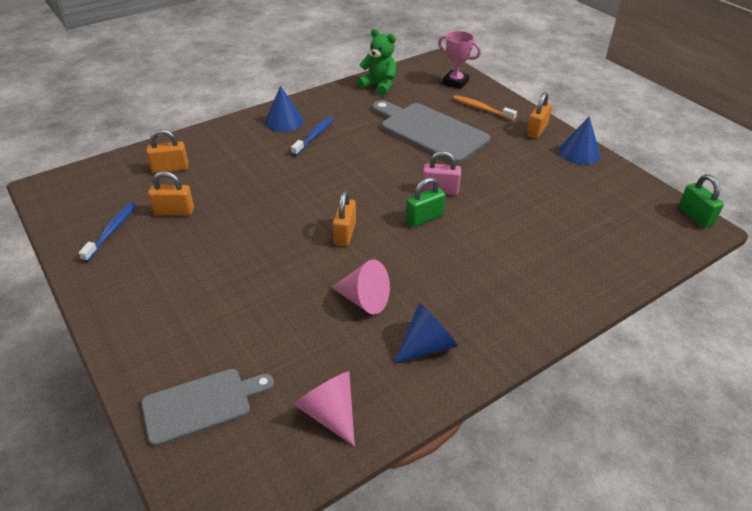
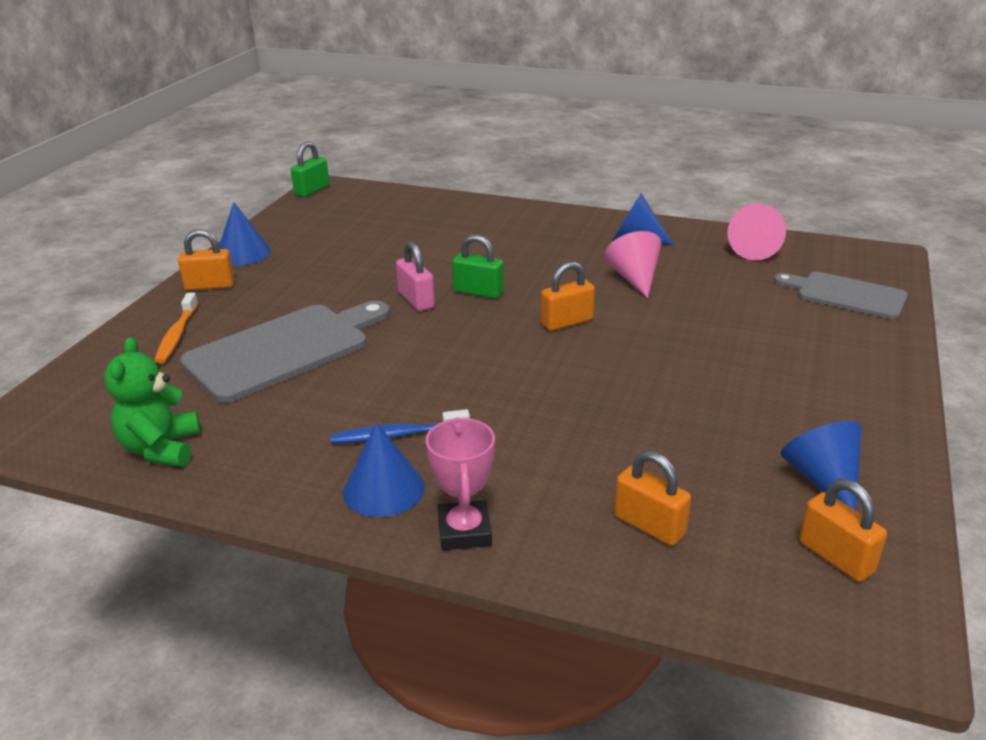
camera: 125 degrees left, 10 degrees down
blue toothbrush [79,202,136,262] -> blue cone [780,421,862,510]
orange padlock [148,171,194,216] -> orange padlock moved to [799,479,887,582]
grey cutting board [372,100,490,164] -> grey cutting board turned 135 degrees counterclockwise [180,301,390,403]
pink trophy [438,31,481,89] -> pink trophy moved to [426,417,495,550]

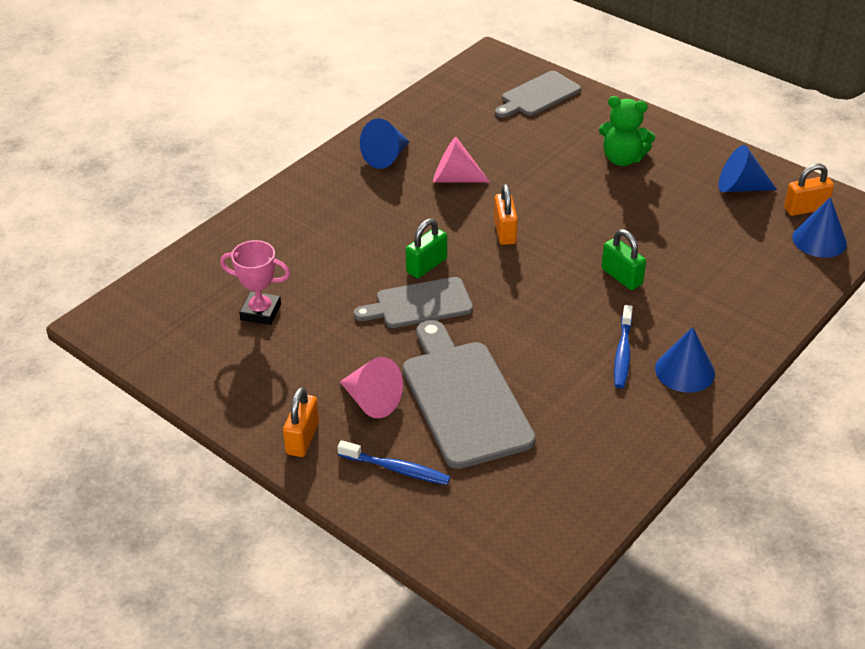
camera: 70 degrees left, 10 degrees up
green teddy bear [104,337,201,467] -> green teddy bear moved to [599,96,655,166]
orange toothbrush [154,292,198,364] -> blue toothbrush [337,440,450,485]
blue cone [219,202,271,266] -> blue cone moved to [792,197,847,258]
green padlock [291,141,329,197] -> green padlock moved to [601,229,646,290]
pink padlock [396,241,435,311] -> grey cutting board [354,277,473,328]
pink trophy [426,417,495,550] -> pink trophy moved to [220,240,290,325]
orange padlock [614,451,691,546] -> none
pink cone [727,203,786,260] -> pink cone moved to [340,357,403,418]

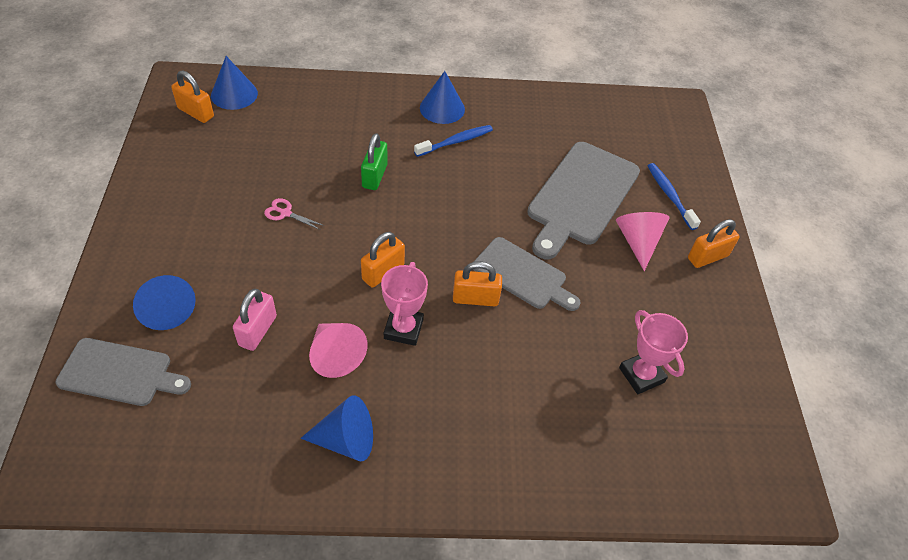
camera: 135 degrees left, 10 degrees up
green padlock [406,218,447,278] -> orange padlock [453,261,502,306]
green teddy bear [599,96,655,166] -> none
blue cone [719,145,777,192] -> blue cone moved to [133,275,196,330]
none -> pink padlock [233,289,277,351]
none -> pink scissors [264,198,325,230]
none -> pink trophy [381,262,428,346]

